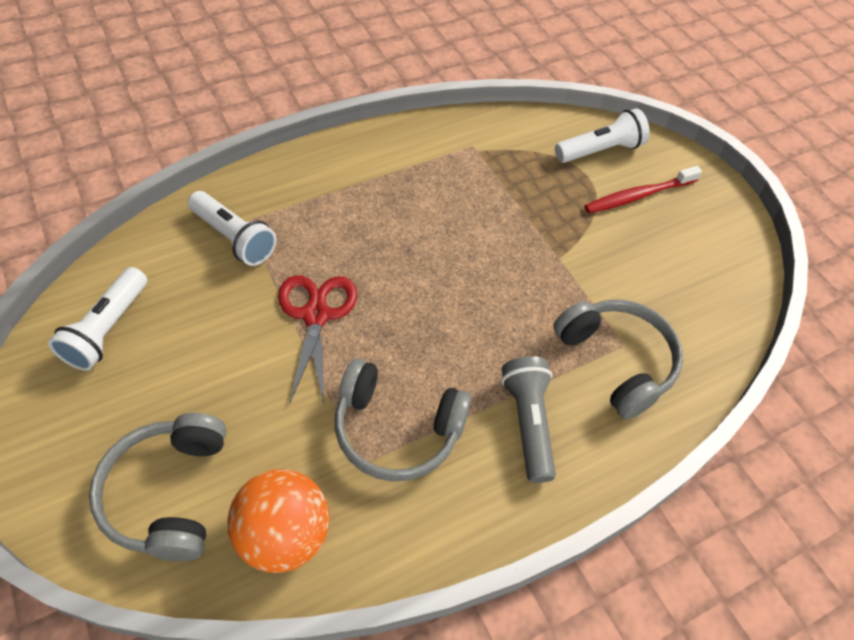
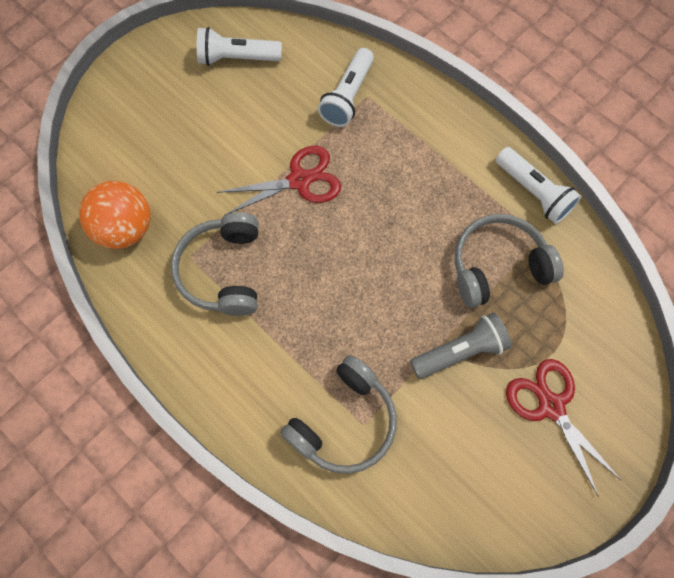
camera: 75 degrees right, 15 degrees up
grey headphones [89,413,226,561] -> grey headphones moved to [455,214,564,308]
grey flashlight [501,356,556,483] -> grey flashlight moved to [410,312,512,379]
white flashlight [555,108,650,163] -> white flashlight moved to [496,147,582,224]
red toothbrush [584,166,702,213] -> red scissors [506,359,622,497]

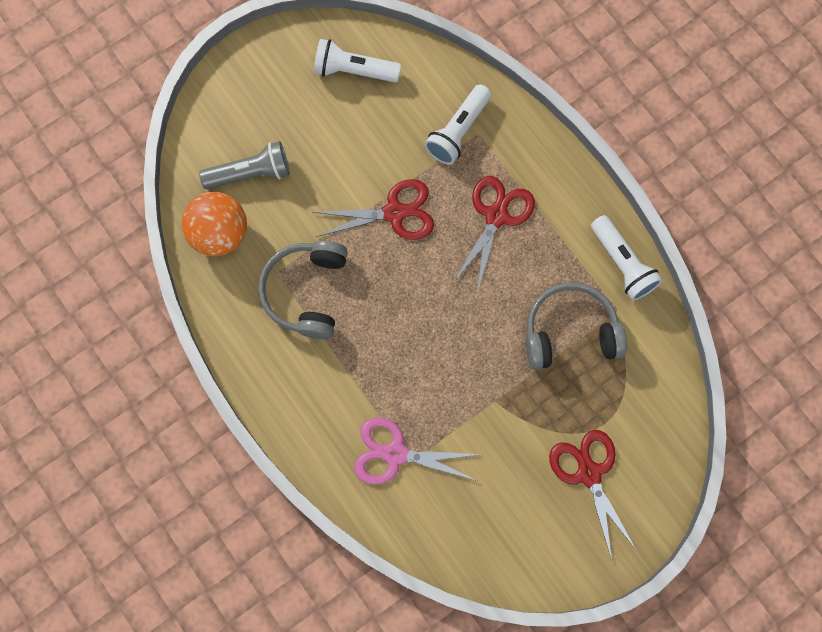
camera: 10 degrees right, 5 degrees up
grey headphones [280,355,397,474] -> pink scissors [354,417,483,485]
grey flashlight [410,312,512,379] -> grey flashlight moved to [199,141,290,189]
none -> red scissors [453,176,535,292]

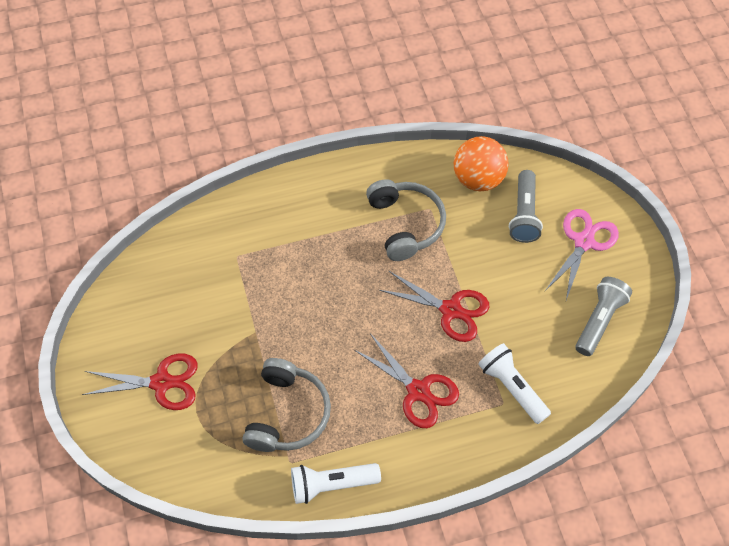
camera: 110 degrees right, 15 degrees down
grey headphones [259,241,348,339] -> grey headphones turned 45 degrees clockwise [366,179,446,261]
red scissors [312,179,434,240] -> red scissors turned 75 degrees counterclockwise [379,271,489,342]
white flashlight [314,39,401,83] -> grey flashlight [575,277,632,356]
pink scissors [354,417,483,485] -> pink scissors moved to [545,209,619,300]

